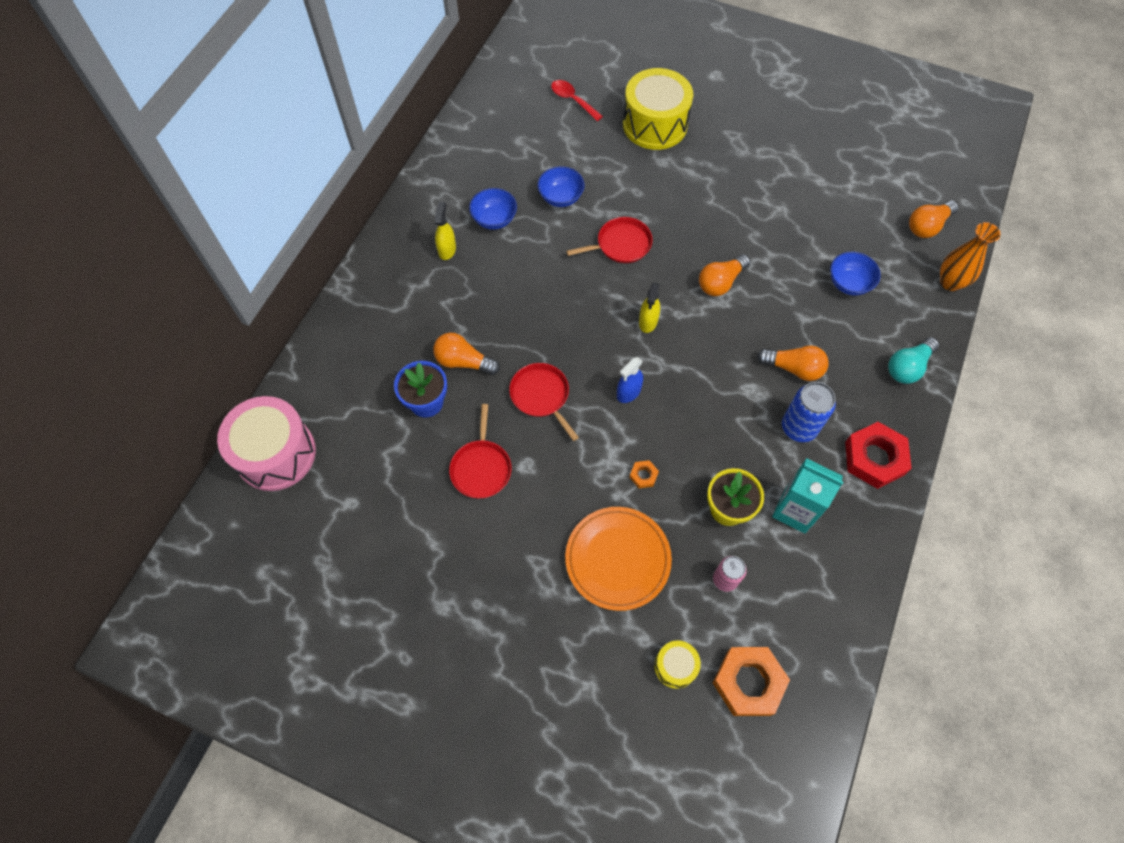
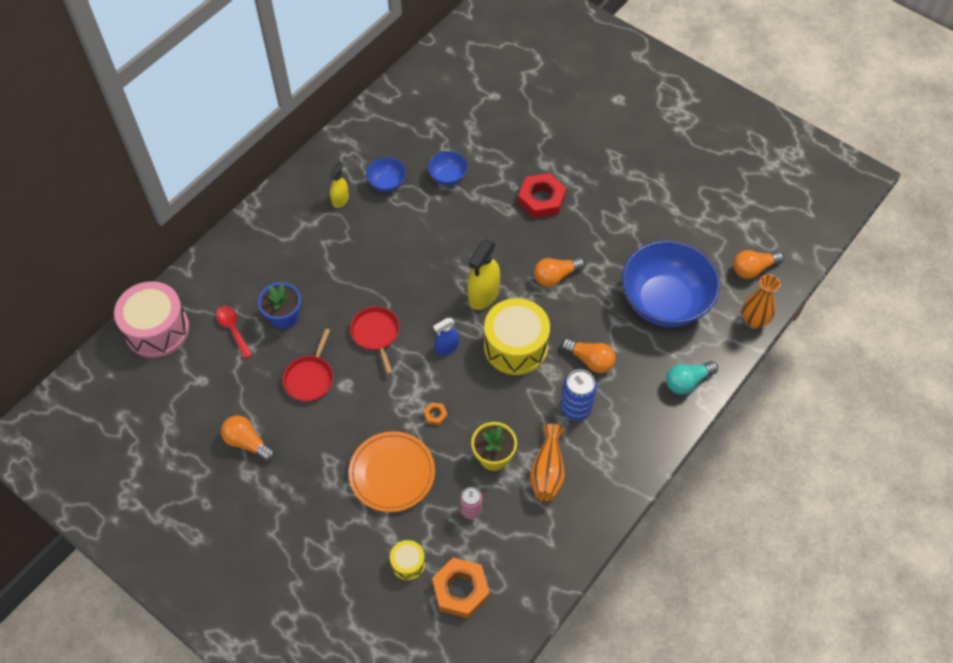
camera: 15 degrees right, 5 degrees down
orange light bulb [433,333,500,375] -> orange light bulb moved to [221,416,275,461]
red spoon [551,80,603,121] -> red spoon moved to [216,306,252,359]
red pan [566,217,653,263] -> none
yellow drum [623,68,693,150] -> yellow drum moved to [484,298,550,375]
yellow spray bottle [639,283,660,333] -> yellow spray bottle [468,239,500,310], size x1.69
turquoise carton [772,458,843,533] -> orange vase [530,424,565,501]
blue bowl [830,252,881,295] -> blue bowl [622,241,720,327], size x2.23
red nut [845,422,912,489] -> red nut moved to [518,173,566,219]

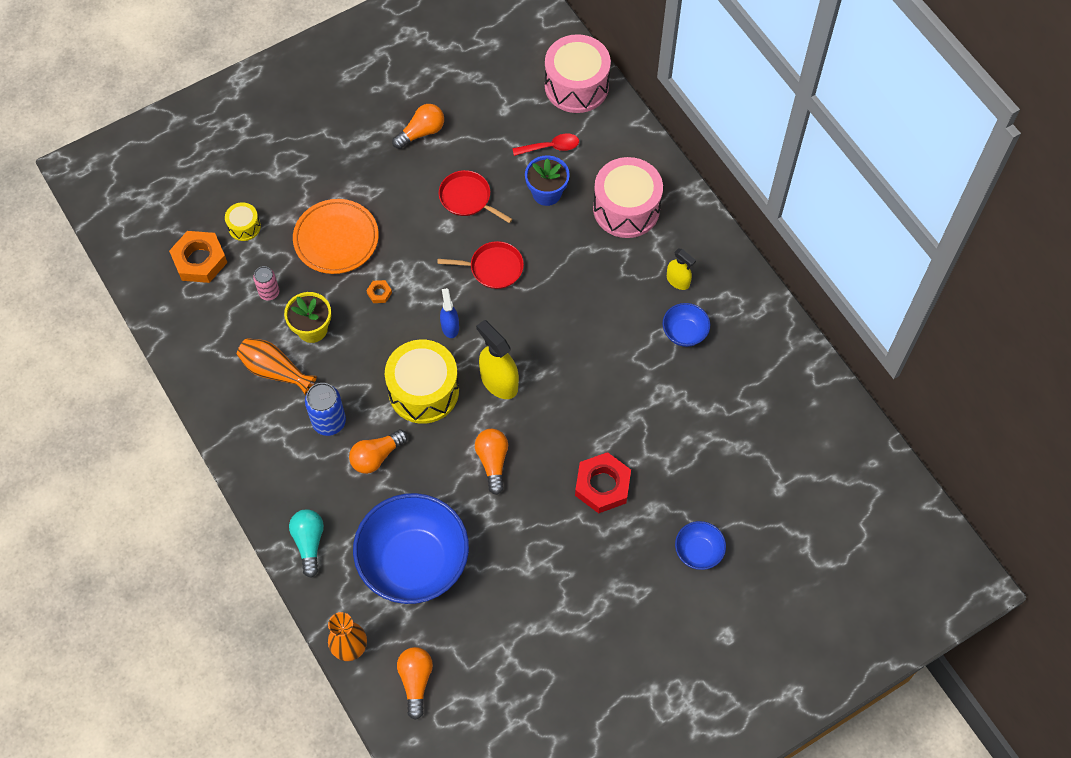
camera: 110 degrees right, 5 degrees up
blue bowl [428,151,468,186] -> blue bowl moved to [675,521,726,570]
none -> pink drum [593,157,663,238]

